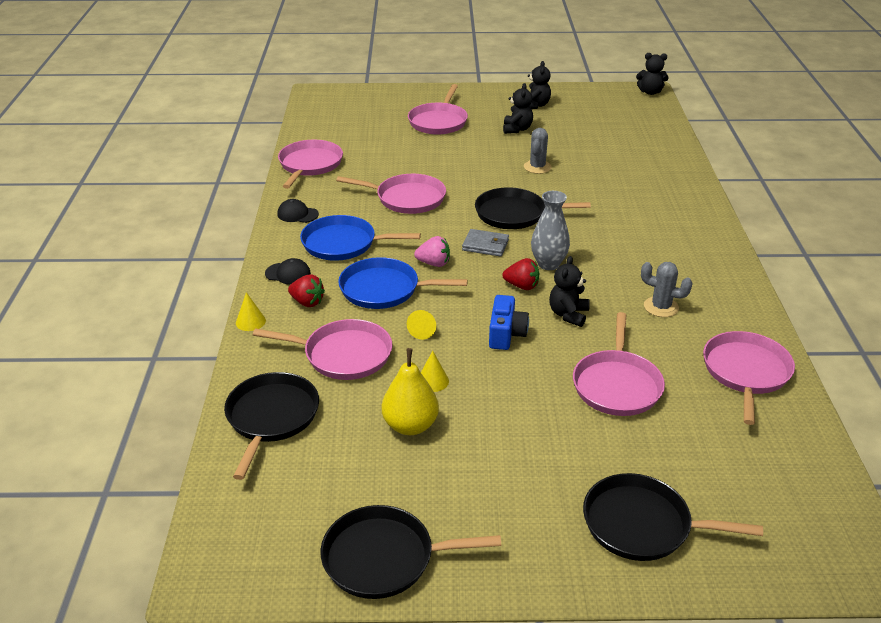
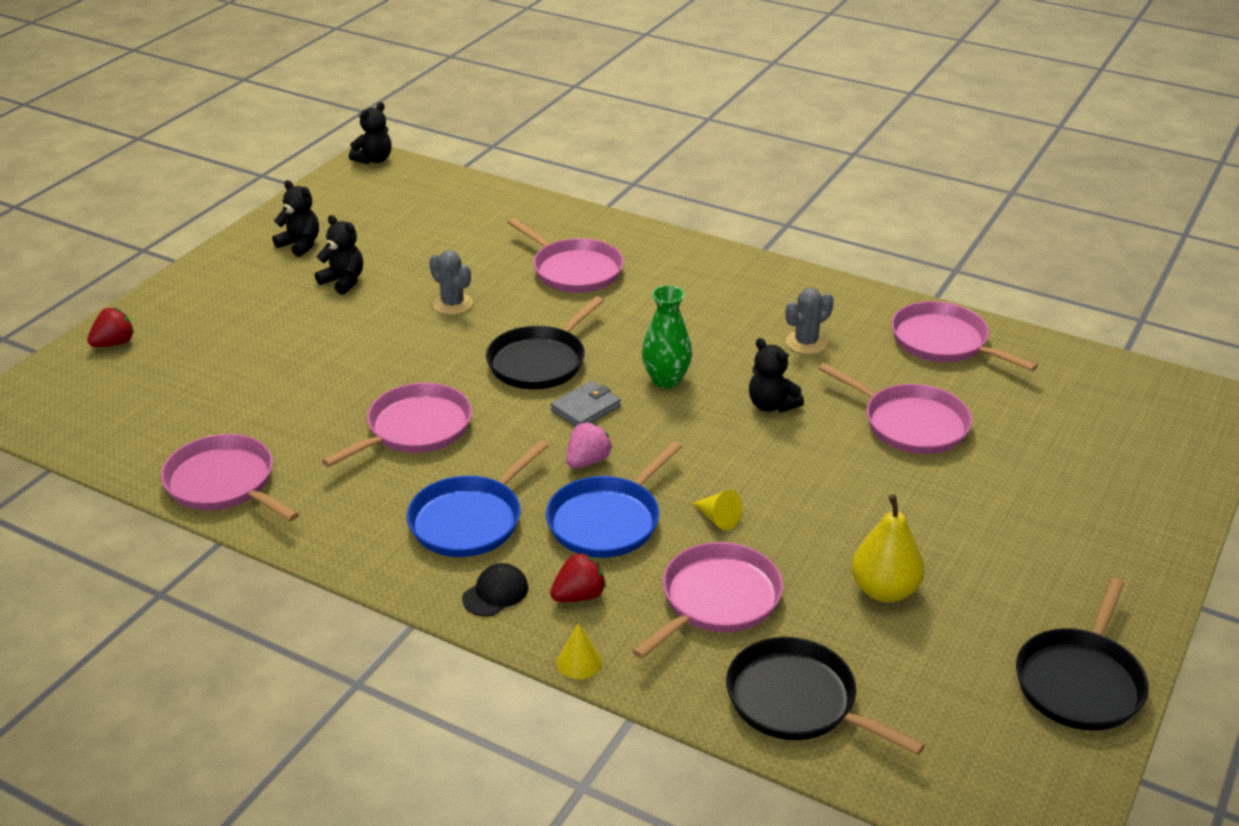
camera: 60 degrees left, 0 degrees up
black cap [277,199,319,223] -> none
pink pan [408,84,468,135] -> pink pan moved to [508,218,624,293]
yellow cone [421,351,449,392] -> none
blue camera [489,295,529,350] -> none
red strawberry [502,258,539,290] -> red strawberry moved to [87,308,134,347]
grey vase [531,191,570,270] -> green vase [642,285,692,388]
black pan [583,473,763,561] -> none

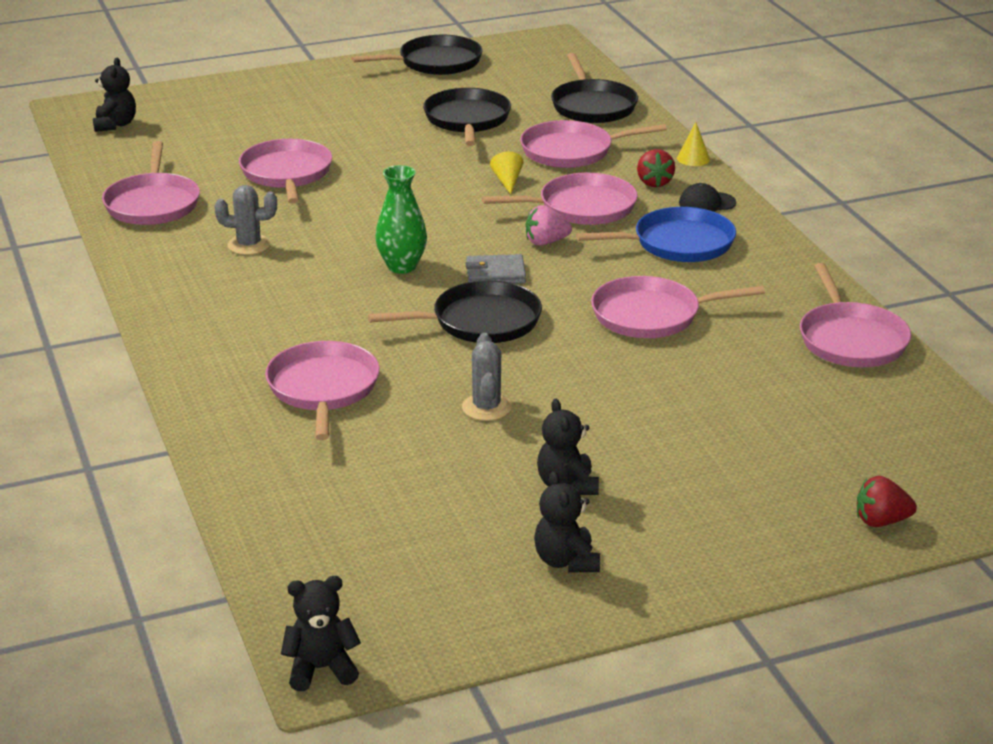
camera: 140 degrees left, 5 degrees down
blue pan [546,441,682,558] -> pink pan [482,173,638,225]
red strawberry [550,553,606,602] -> red strawberry turned 105 degrees counterclockwise [637,149,675,187]
black teddy bear [749,338,804,412] -> black teddy bear moved to [93,58,136,132]
yellow pear [852,495,925,603] -> black pan [423,88,511,146]

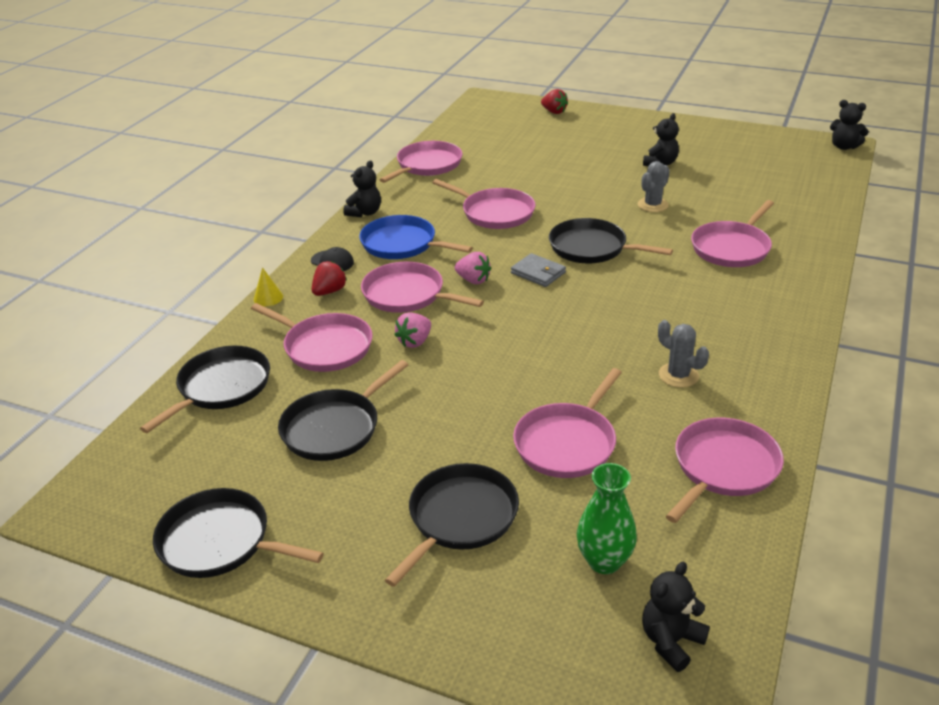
camera: 135 degrees left, 5 degrees up
green vase [375,165,427,274] -> green vase moved to [577,463,637,574]
yellow cone [490,152,524,194] -> pink strawberry [394,312,431,348]
black teddy bear [534,471,600,572] -> black teddy bear moved to [343,160,381,217]
none -> black pan [385,463,519,587]

